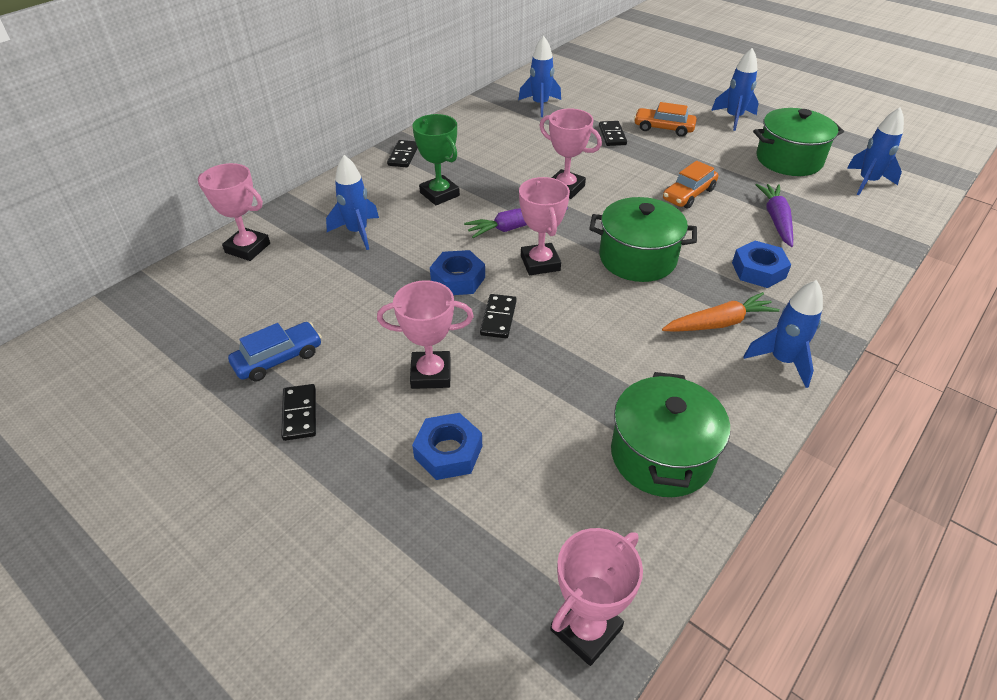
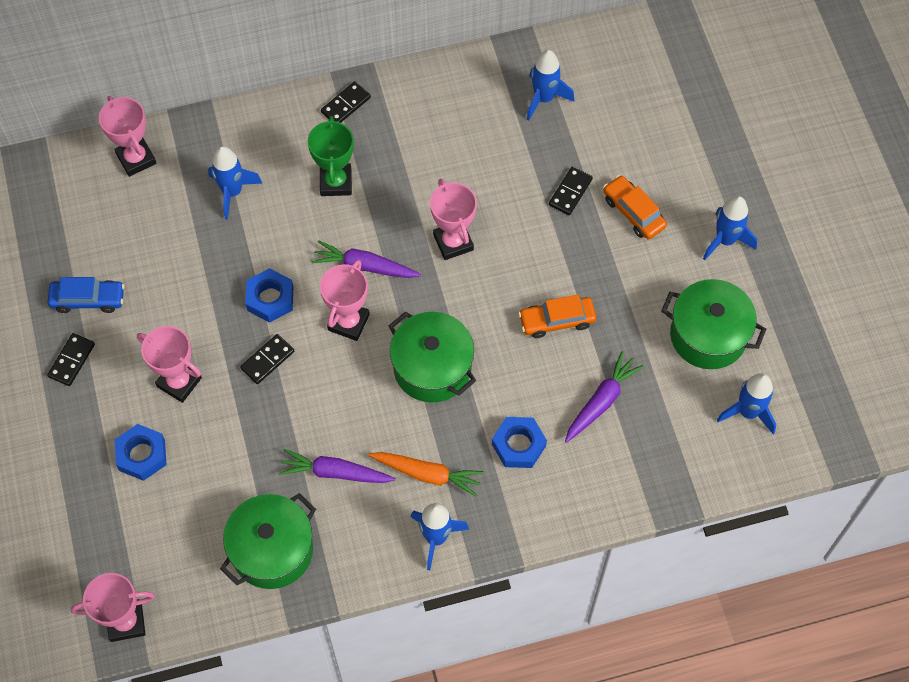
camera: 35 degrees right, 20 degrees up
none -> purple carrot [279,449,396,483]

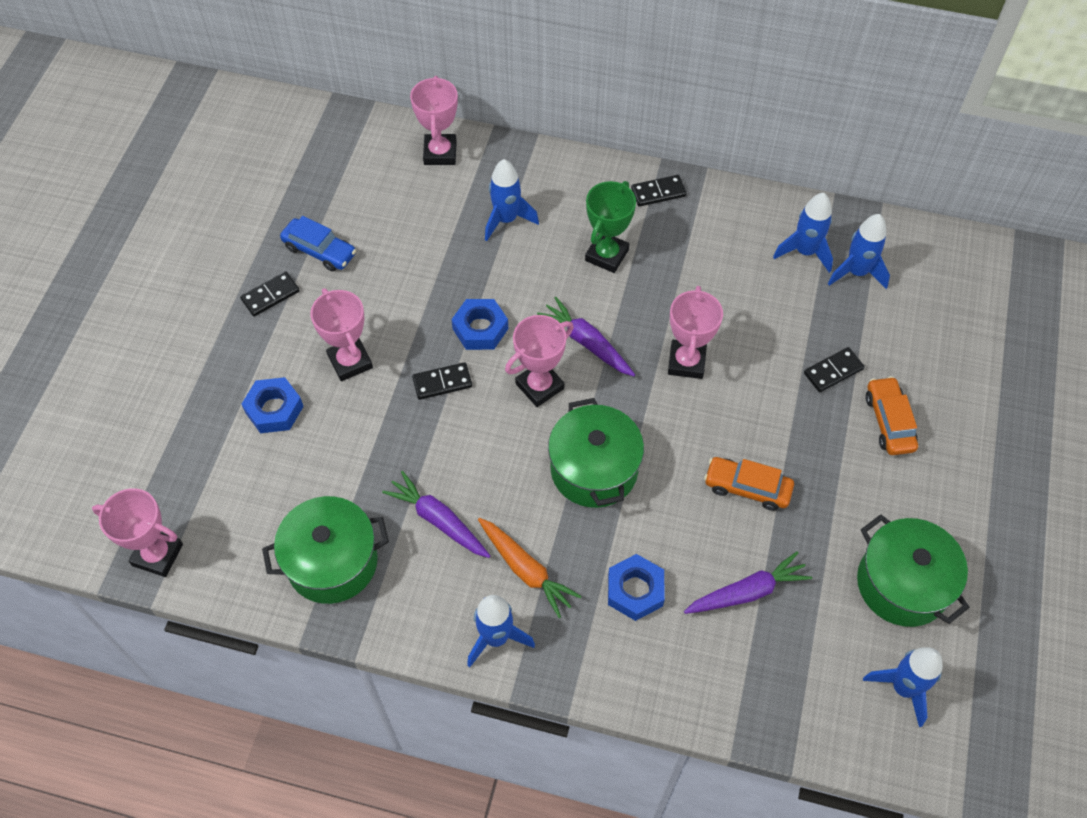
camera: 30 degrees right, 5 degrees down
blue rocket [703,196,757,260] -> blue rocket moved to [773,193,833,273]

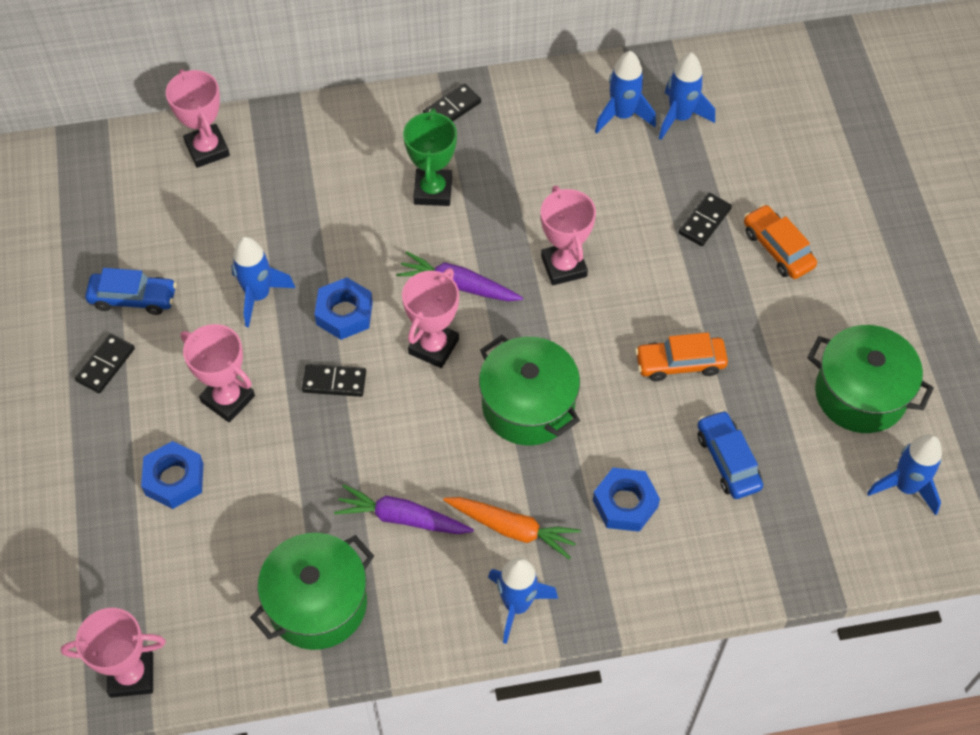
camera: 25 degrees left, 0 degrees up
black domino [412,362,472,400] -> black domino turned 45 degrees clockwise [302,364,366,397]
blue rocket [485,159,539,241] -> blue rocket moved to [231,236,295,327]
purple carrot [684,551,812,614] -> blue car [698,410,763,499]

